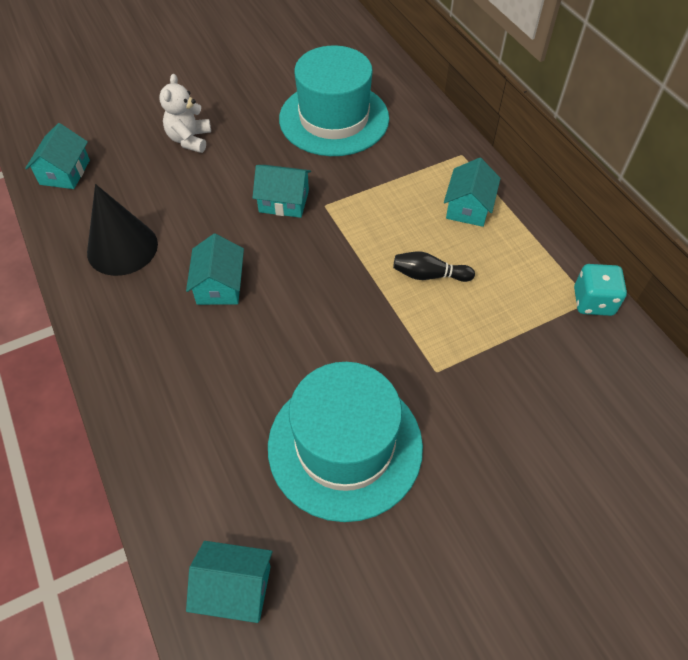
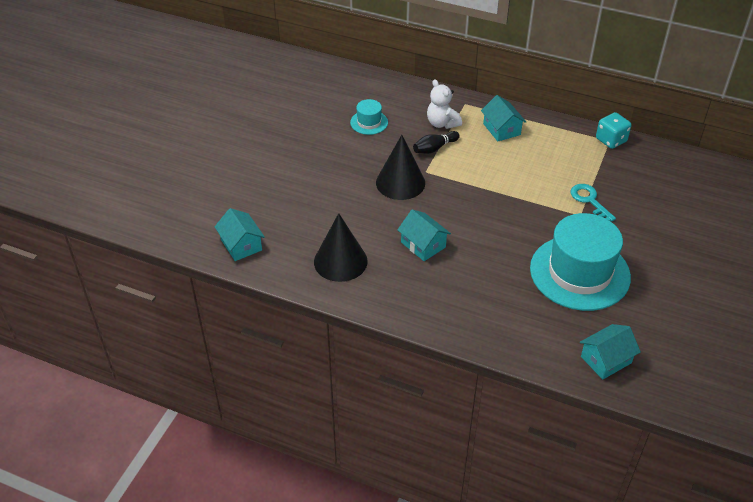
camera: 40 degrees left, 10 degrees down
white teddy bear [159,74,211,153] -> white teddy bear moved to [427,79,462,129]
turquoise house [252,165,311,218] -> black cone [376,135,425,200]
turquoise hat [279,45,389,156] -> turquoise hat [350,99,388,135], size x0.45
black bowling pin [393,251,475,282] -> black bowling pin moved to [413,131,460,154]
none -> turquoise key [571,184,616,221]

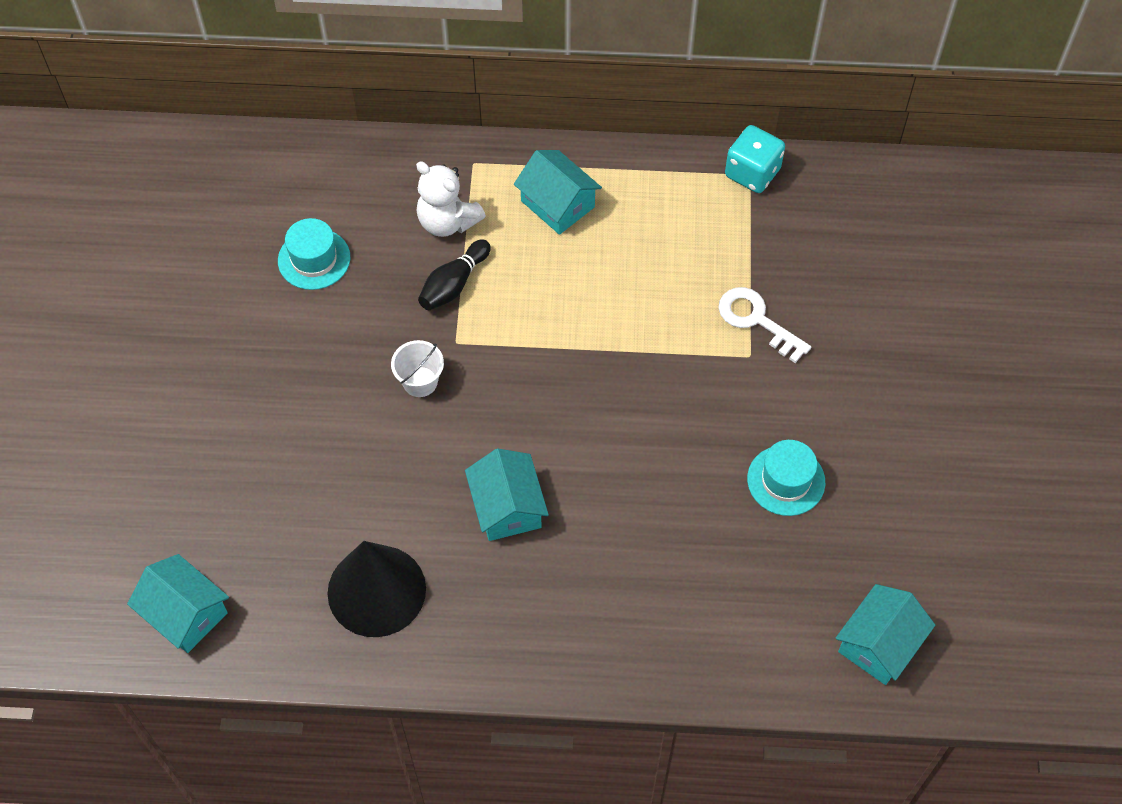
camera: 20 degrees left, 15 degrees up
black cone [376,135,425,200] -> white bucket [391,340,444,397]
turquoise house [397,209,451,261] -> turquoise house turned 45 degrees clockwise [465,448,549,541]
turquoise hat [530,213,631,311] -> turquoise hat [747,440,825,516], size x0.45
turquoise key [571,184,616,221] -> white key [719,287,811,363]

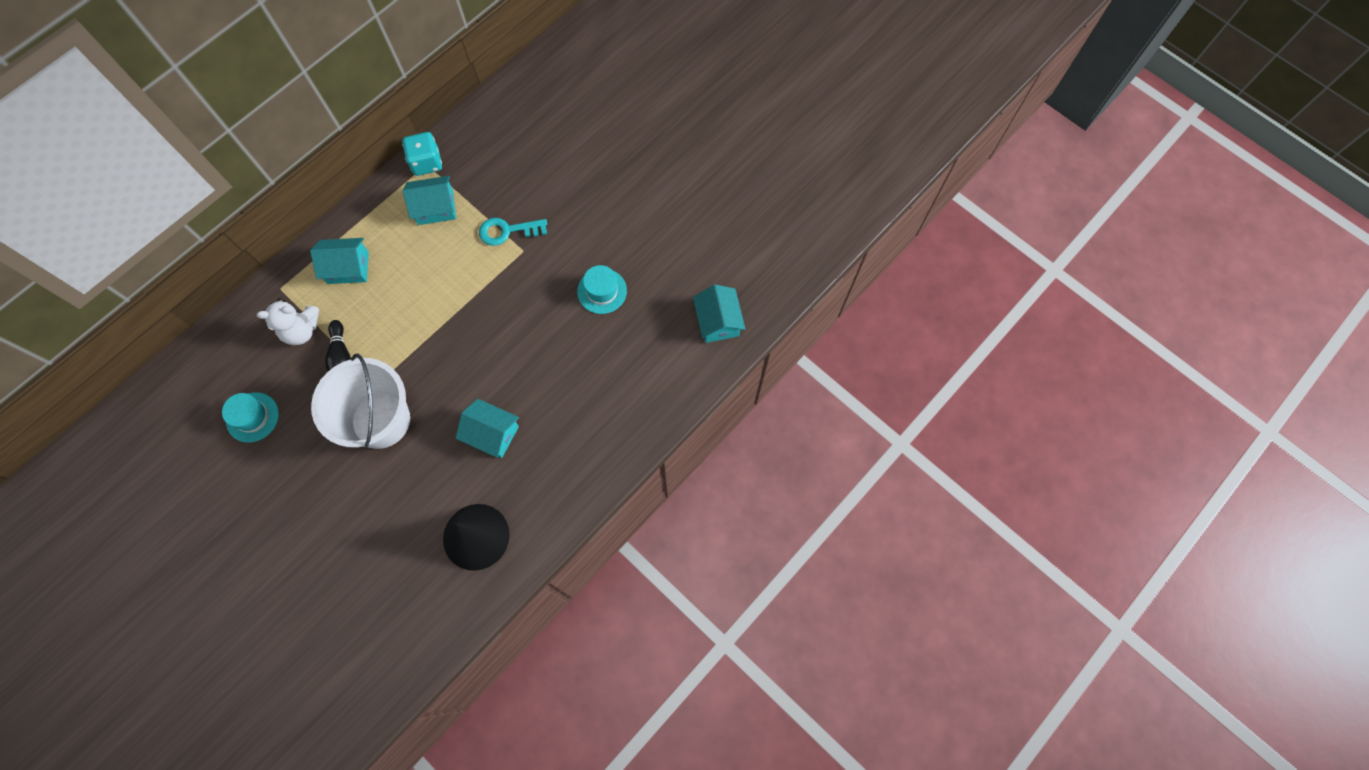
camera: 50 degrees left, 10 degrees up
turquoise house [127,554,229,653] -> turquoise house moved to [403,176,456,225]
white bucket [391,340,444,397] -> white bucket [311,354,410,449], size x2.43
white key [719,287,811,363] -> turquoise key [479,218,547,246]

